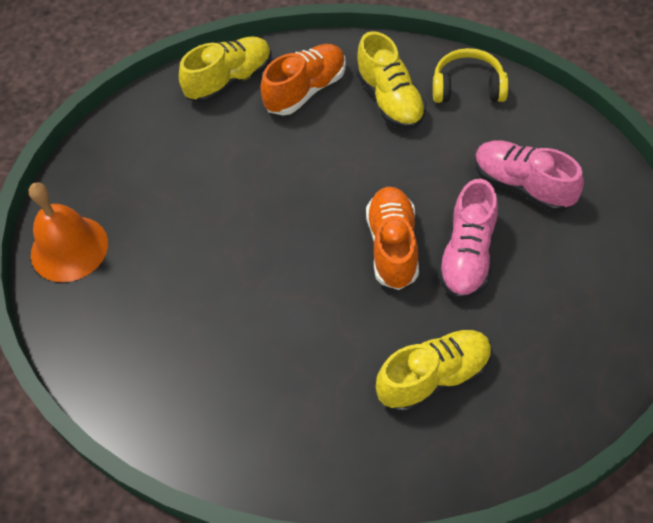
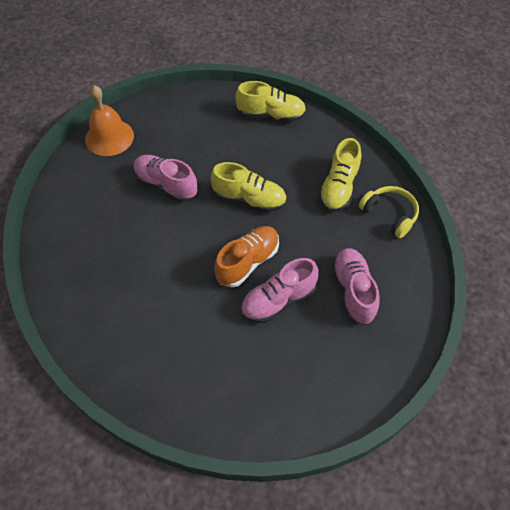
camera: 40 degrees right, 0 degrees up
orange shoe [260,44,346,115] -> none
yellow shoe [376,330,492,413] -> yellow shoe moved to [211,162,287,212]
none -> pink shoe [133,155,197,202]

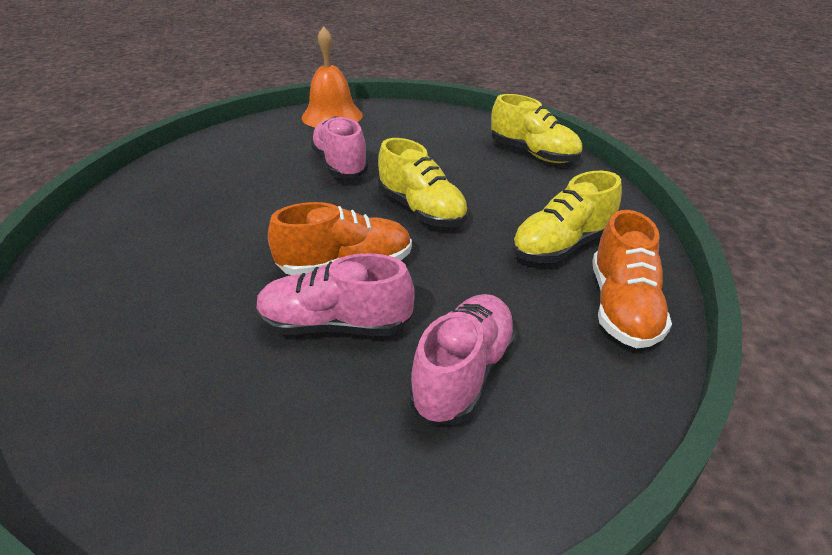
camera: 35 degrees right, 20 degrees down
yellow headphones [359,186,419,238] -> orange shoe [592,210,672,348]

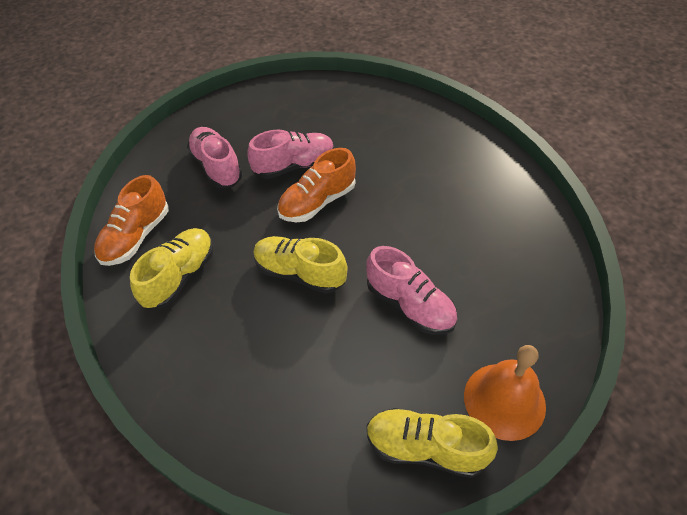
camera: 155 degrees right, 15 degrees up
pink shoe [409,294,517,425] -> pink shoe turned 150 degrees clockwise [187,127,243,188]
yellow shoe [491,94,583,163] -> yellow shoe moved to [366,408,498,478]
orange shoe [592,210,672,348] -> orange shoe turned 135 degrees counterclockwise [94,175,169,266]

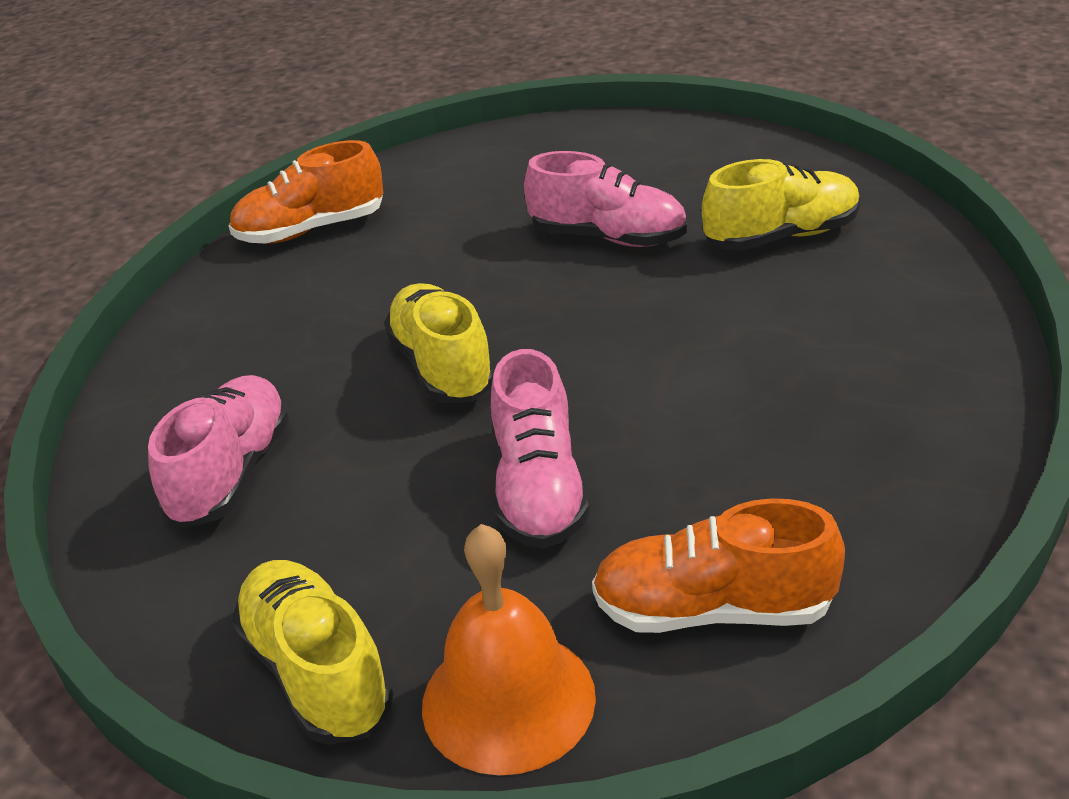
camera: 45 degrees right, 15 degrees down
yellow shoe [130,228,214,309] -> yellow shoe moved to [702,159,861,251]
pink shoe [187,127,243,188] -> pink shoe moved to [148,375,289,528]
orange shoe [277,148,356,222] -> orange shoe moved to [592,498,845,633]

